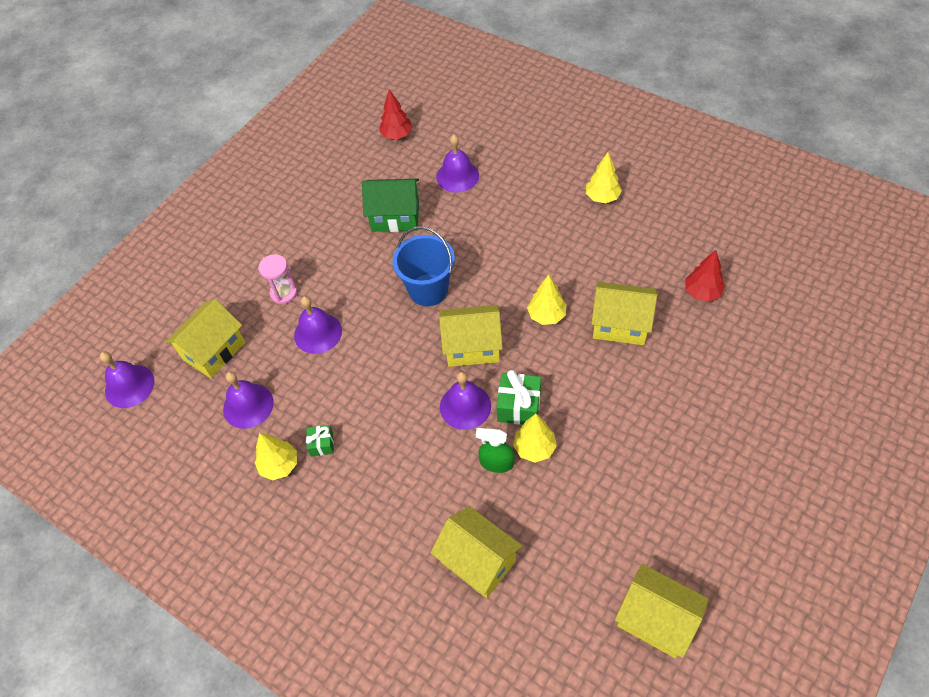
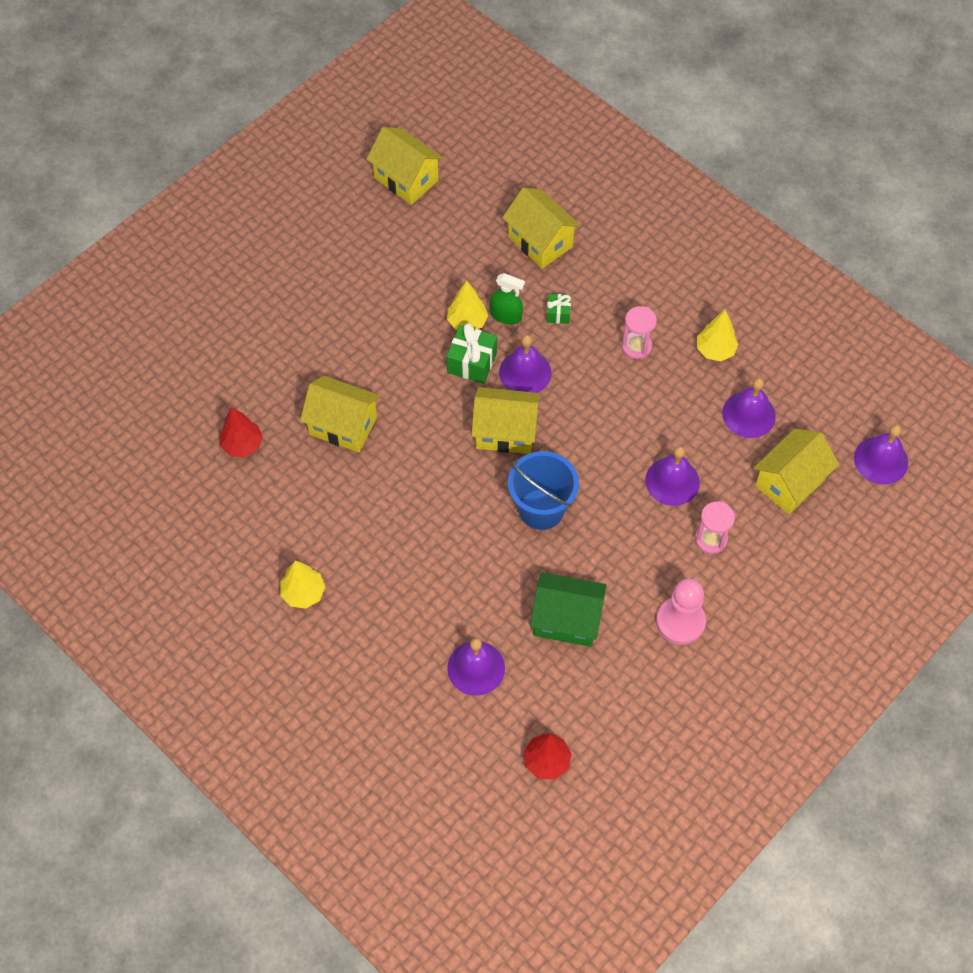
camera: 175 degrees left, 5 degrees up
green gift [306,425,334,456] -> green gift moved to [547,294,571,324]
yellow tree [527,275,566,325] -> none
none -> pink hourglass [621,306,657,359]
none -> pink pawn [656,579,706,645]

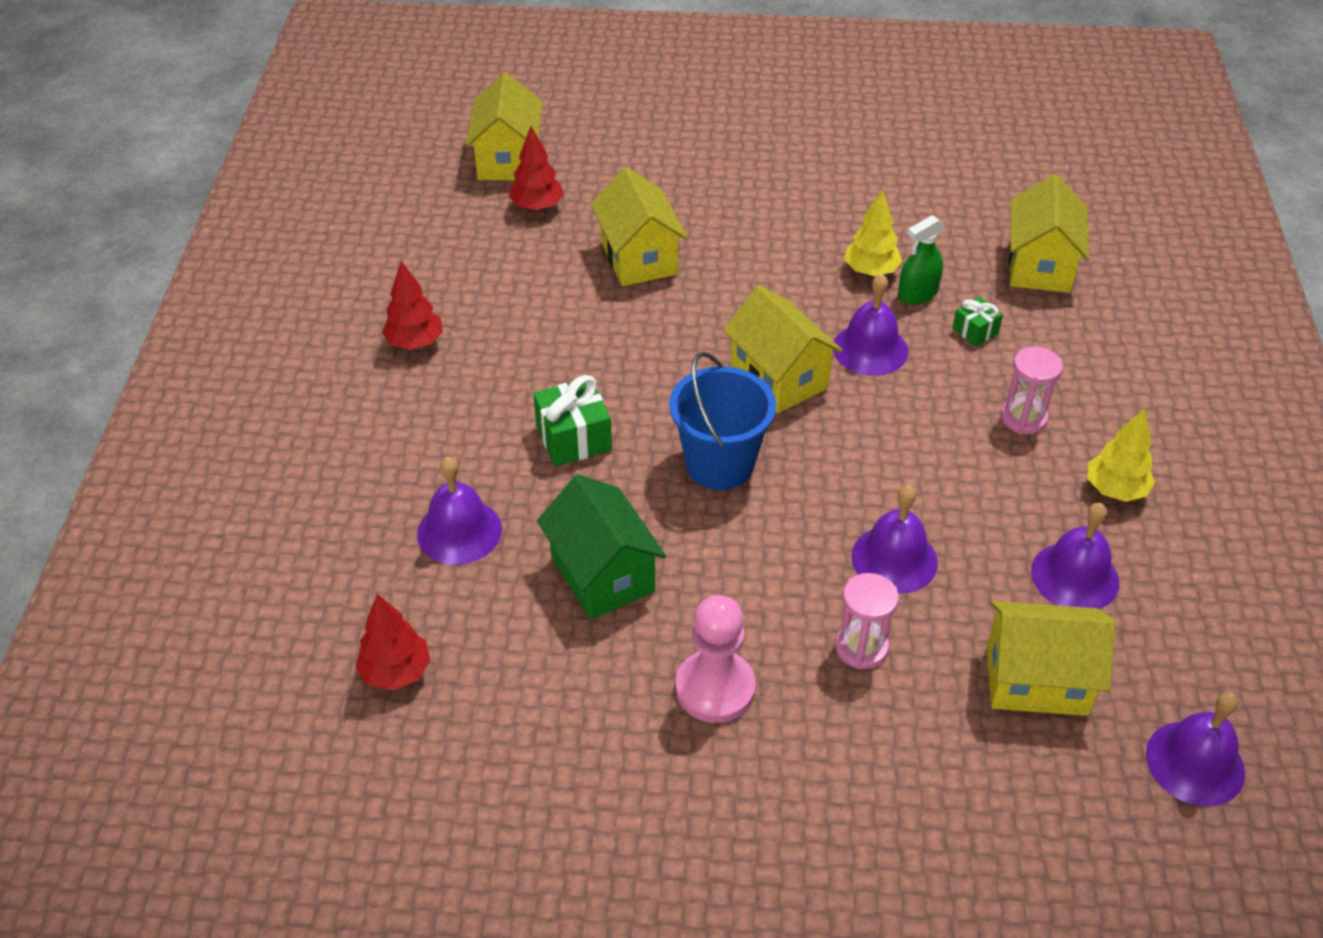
camera: 50 degrees right, 15 degrees down
yellow tree [280,561,325,609] -> red tree [382,261,443,350]
yellow house [366,127,443,205] -> yellow house moved to [466,72,543,181]
green gift [447,323,497,384] -> green gift moved to [533,375,612,466]
green spray bottle [490,273,525,324] -> green spray bottle turned 75 degrees clockwise [898,215,945,305]

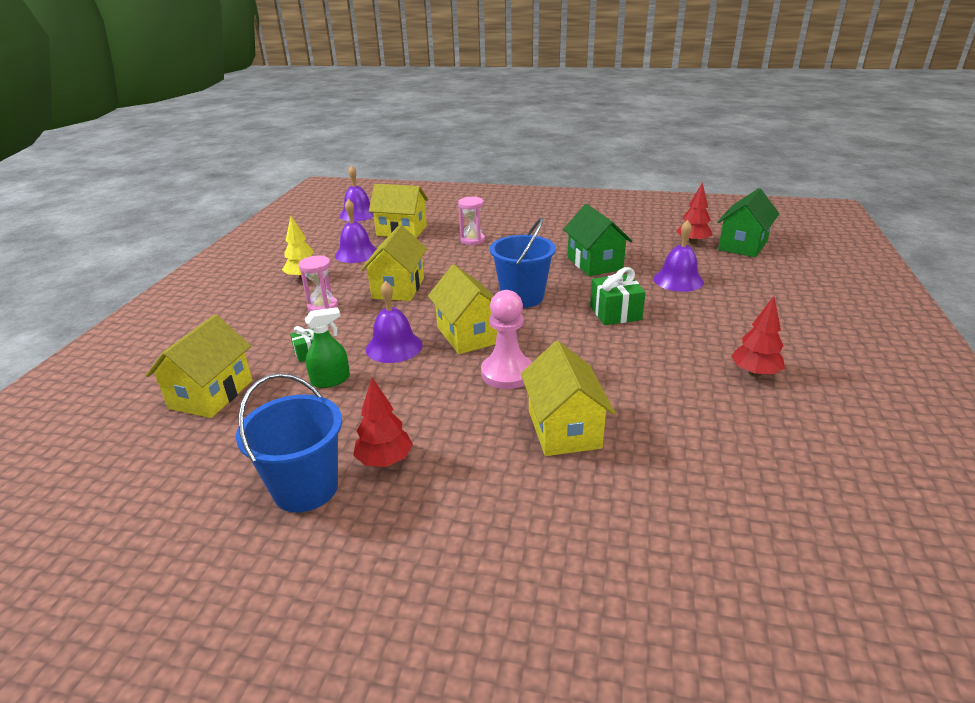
camera: 170 degrees left, 15 degrees down
yellow house [466,72,543,181] -> yellow house moved to [361,225,427,301]
red tree [509,126,564,211] -> red tree moved to [353,378,413,467]
pink pawn [676,595,756,723] -> pink pawn moved to [481,290,532,389]
yellow tree [844,189,902,276] -> none
purple bell [851,485,938,594] -> none
none -> blue bucket [236,373,342,513]
none -> green house [717,188,779,257]

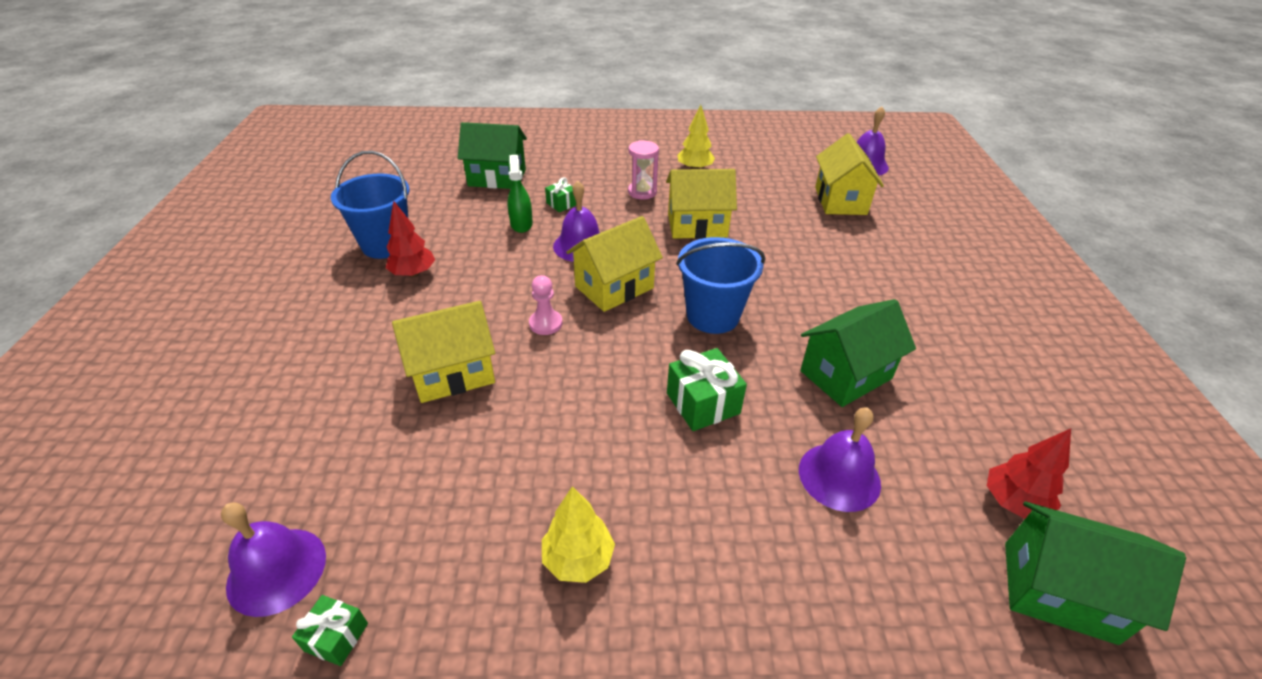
camera: 75 degrees right, 10 degrees up
yellow house [146,315,252,418] -> green house [458,122,527,189]
green spray bottle [304,307,350,388] -> green spray bottle turned 150 degrees counterclockwise [507,155,533,233]
purple bell [335,199,377,263] -> purple bell moved to [221,503,326,617]
pink hourglass [458,196,485,245] -> none
pink pawn [481,290,532,389] -> pink pawn [529,275,562,335], size x0.60
red tree [731,296,785,377] -> yellow tree [542,486,615,583]
none -> green gift [292,595,368,666]

